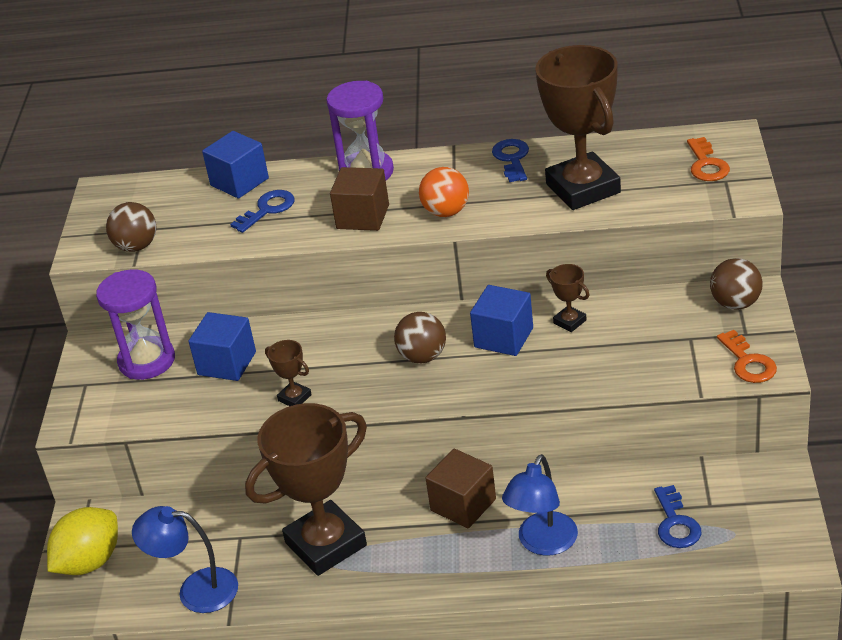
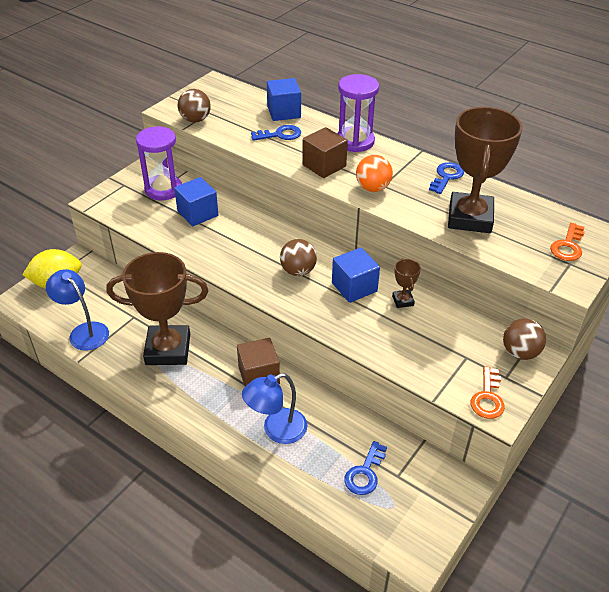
camera: 30 degrees right, 5 degrees up
brown trophy [265,340,312,406] -> none

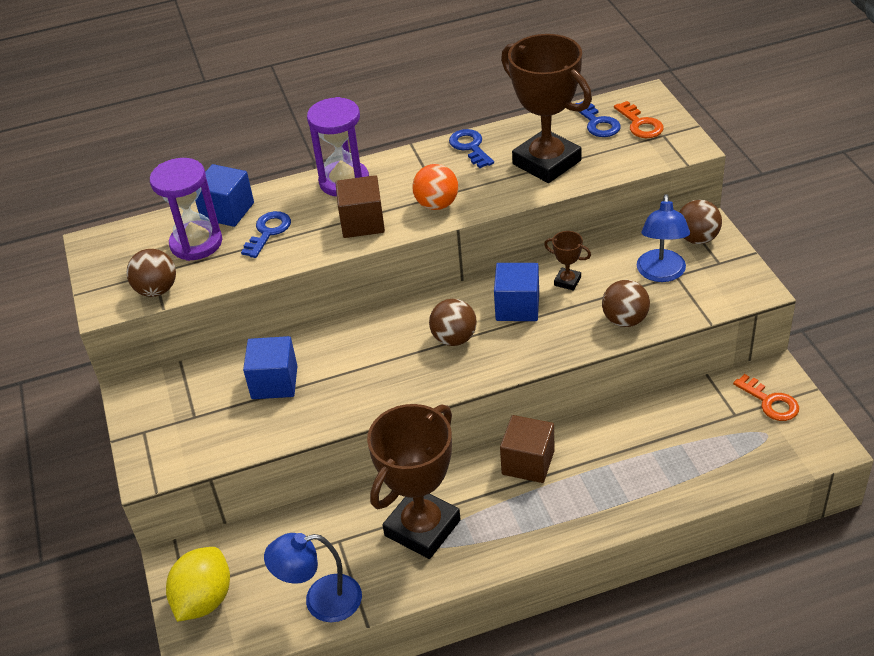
camera: 50 degrees left, 0 degrees up
purple hourglass [136,126,182,200] -> purple hourglass moved to [150,158,222,261]
blue lamp [242,373,308,444] -> blue lamp moved to [637,194,690,282]
blue key [344,441,387,495] -> blue key moved to [575,101,621,137]
orange key [471,366,505,419] -> orange key moved to [733,374,799,421]
none -> brown ball [602,280,650,327]

